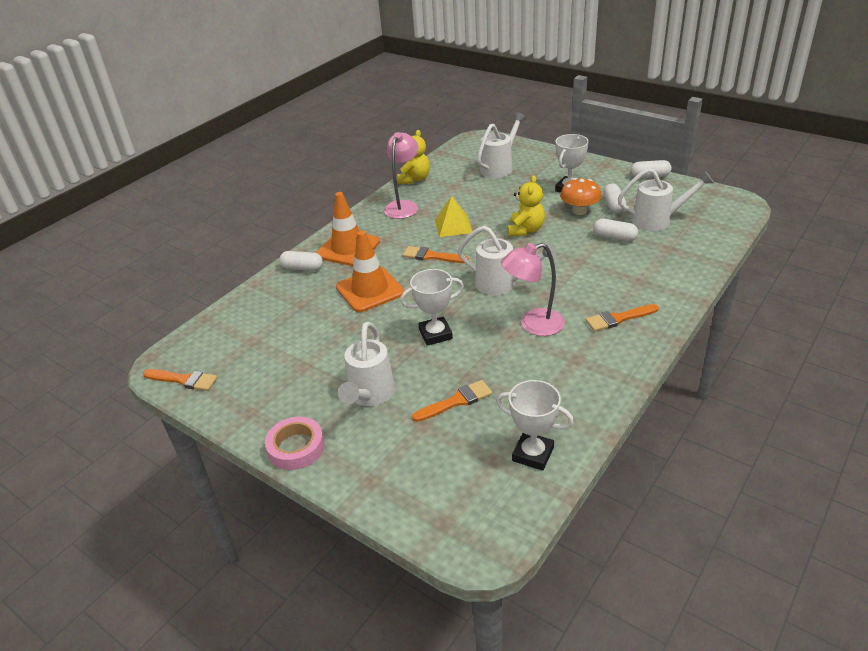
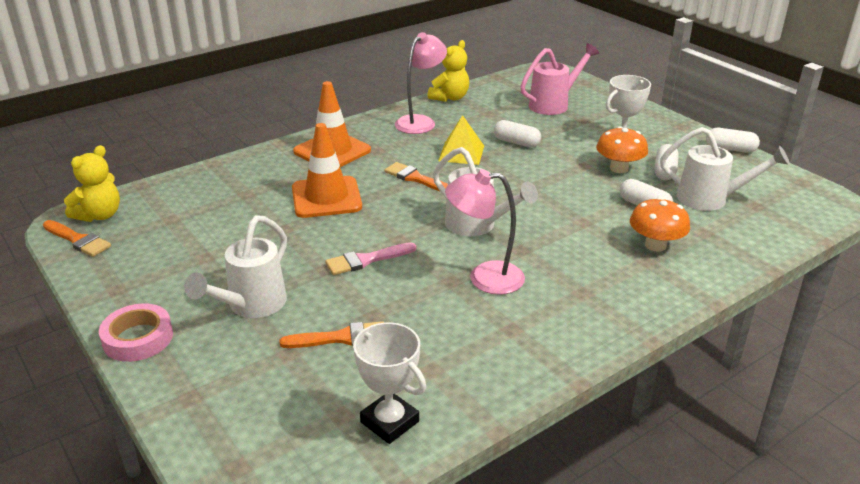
camera: 15 degrees right, 5 degrees down
white capsule [279,251,323,271] -> white capsule moved to [494,120,541,147]
white trophy [400,269,464,346] -> pink brush [325,242,416,275]
white watering can [477,112,527,178] -> pink watering can [520,43,599,115]
yellow teddy bear [508,175,545,236] -> yellow teddy bear moved to [64,145,120,222]
orange brush [586,304,659,331] -> none
none -> orange mushroom [630,197,690,252]

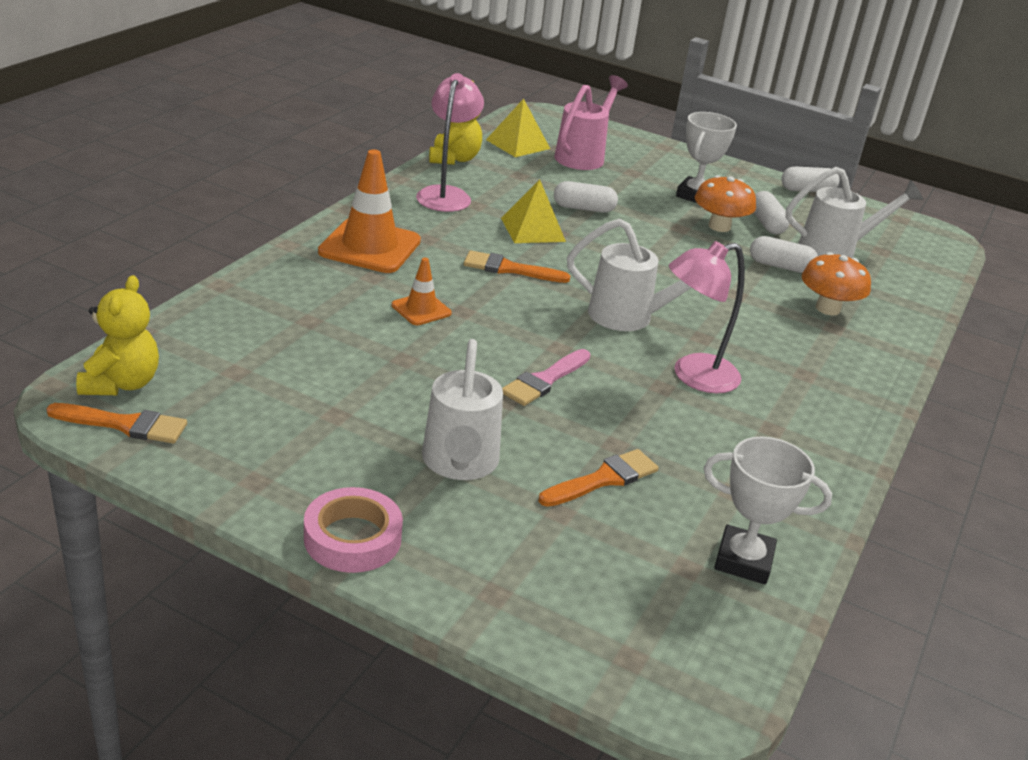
camera: 30 degrees left, 0 degrees up
orange traffic cone [292,123,362,218] -> orange traffic cone [392,258,452,325], size x0.52
none -> yellow pyramid [486,98,550,157]

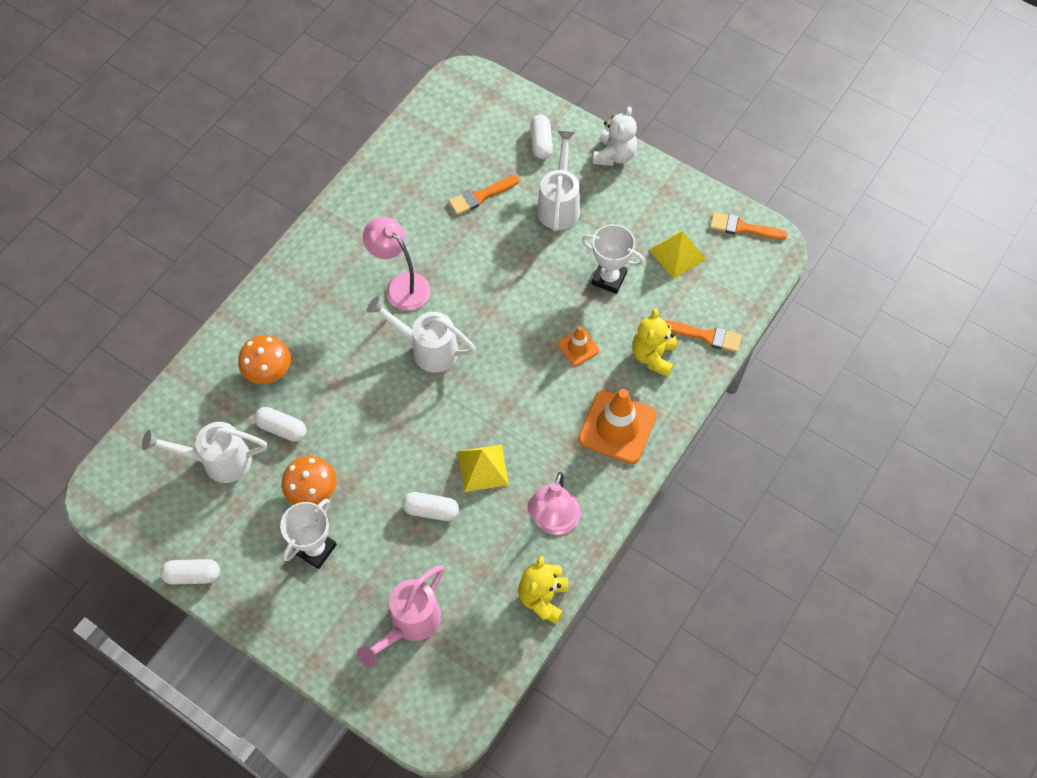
camera: 170 degrees left, 30 degrees up
yellow teddy bear [76,275,159,395] -> yellow teddy bear moved to [632,308,677,377]
pink tape [304,487,403,573] -> white teddy bear [593,106,637,166]
orange brush [464,250,570,283] -> orange brush moved to [665,320,742,352]
yellow pyramid [486,98,550,157] -> yellow pyramid moved to [649,230,706,279]
pink brush [502,349,591,406] -> none
pink lamp [669,241,745,393] -> pink lamp turned 120 degrees counterclockwise [363,217,431,311]
white trophy [704,436,832,584] -> white trophy moved to [581,224,644,294]
white capsule [754,191,790,234] -> white capsule moved to [530,115,553,159]

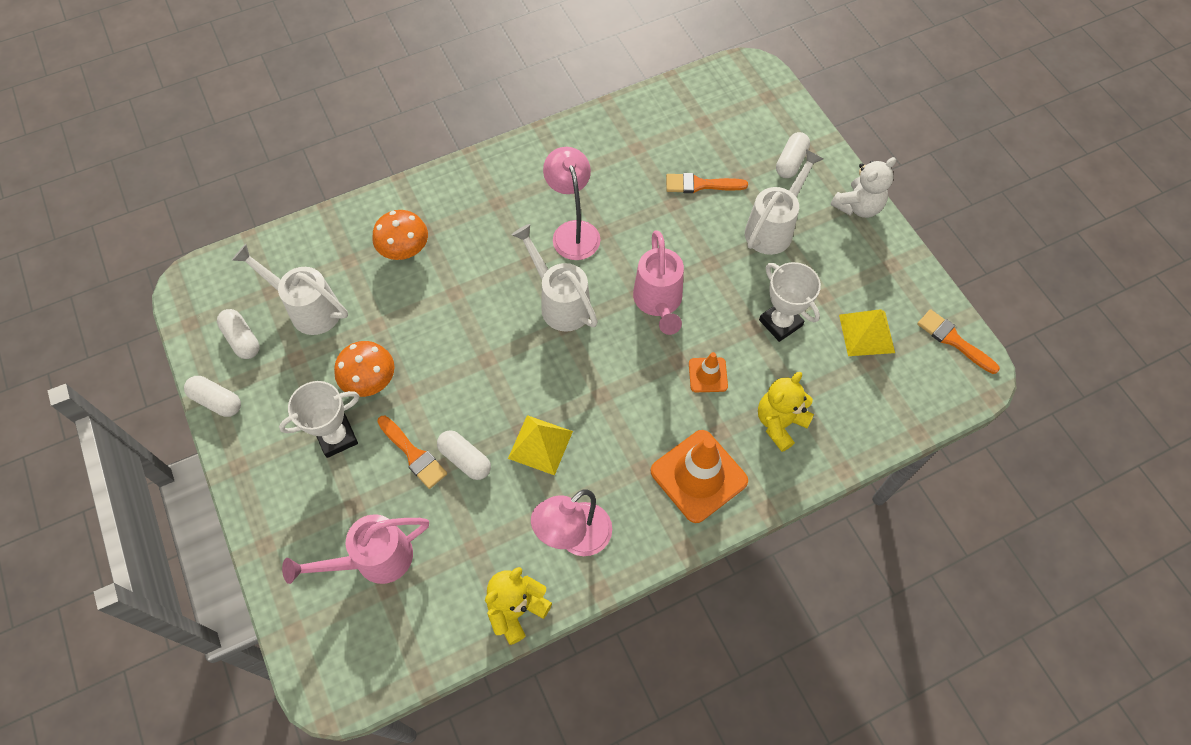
camera: 30 degrees right, 0 degrees up
white capsule [254,407,307,442] -> white capsule moved to [217,309,259,359]
orange brush [665,320,742,352] -> orange brush moved to [377,416,447,489]
none -> pink watering can [633,230,684,335]

